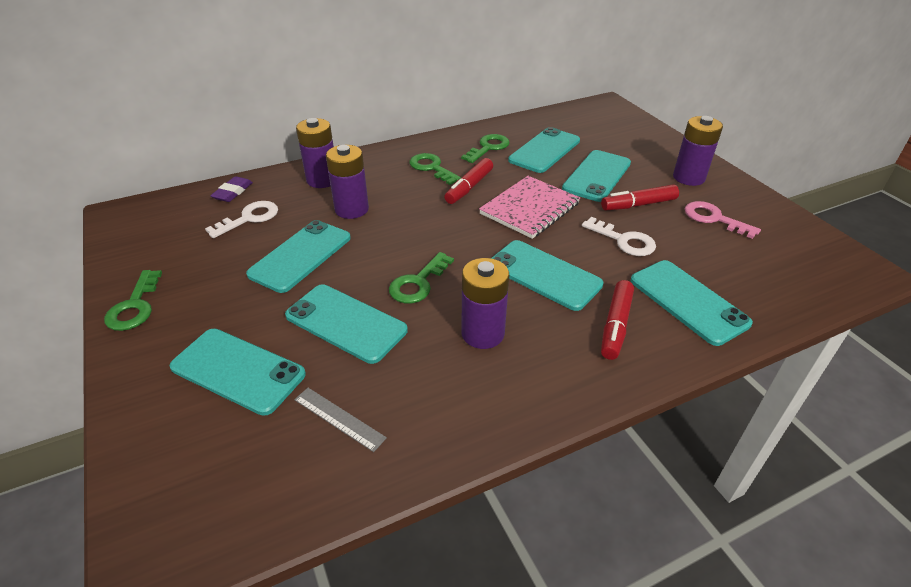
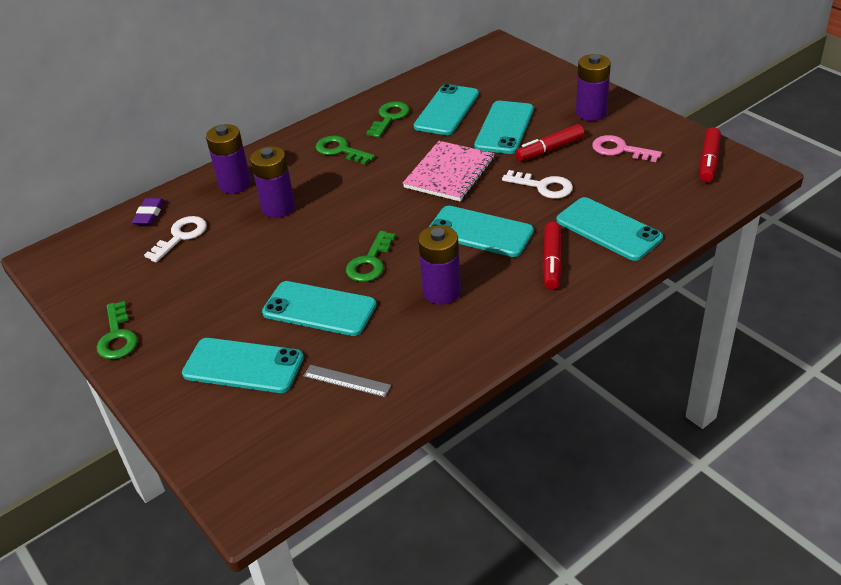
camera: 10 degrees left, 0 degrees up
turquoise phone [246,220,351,293] -> none
red marker [444,158,493,204] -> red marker moved to [700,127,721,182]

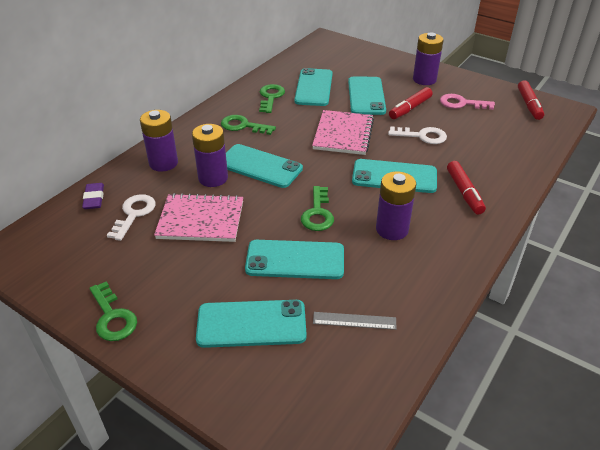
camera: 20 degrees left, 0 degrees up
turquoise phone [556,197,663,261] -> turquoise phone moved to [226,144,303,188]
none -> pink notebook [154,193,243,242]

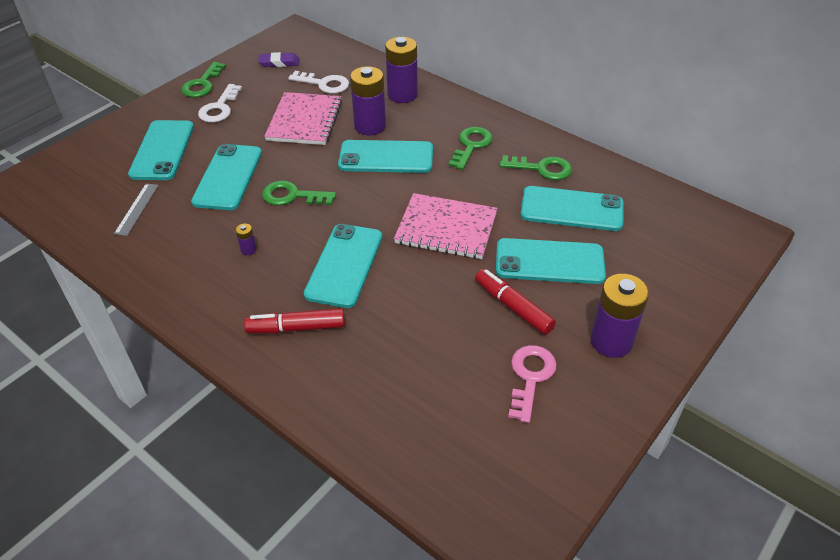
camera: 95 degrees right, 5 degrees up
purple eraser [82,183,104,209] -> purple eraser moved to [258,52,299,67]
green key [89,281,137,341] -> green key turned 45 degrees counterclockwise [181,62,226,98]
turquoise phone [226,144,303,188] -> turquoise phone turned 60 degrees clockwise [338,140,433,173]
purple battery [376,172,416,240] -> purple battery [236,223,256,255], size x0.42
white key [388,126,447,144] -> white key moved to [198,84,242,123]
red marker [518,80,544,120] -> none

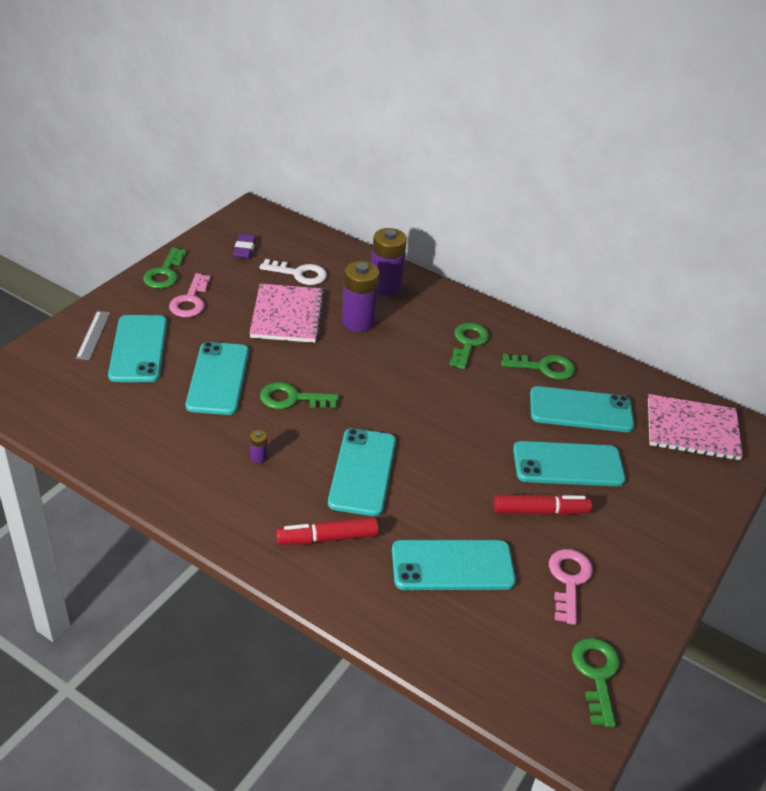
camera: 10 degrees left, 5 degrees down
grey ruler [114,184,159,236] -> grey ruler moved to [76,311,110,360]
white key [198,84,242,123] -> pink key [169,273,211,317]
purple eraser [258,52,299,67] -> purple eraser turned 75 degrees counterclockwise [233,234,256,259]
turquoise phone [338,140,433,173] -> turquoise phone moved to [392,540,516,590]
pink notebook [394,193,498,259] -> pink notebook moved to [648,394,743,460]
red marker [475,269,556,335] -> red marker turned 135 degrees clockwise [494,494,592,515]
purple battery [590,274,649,358] -> none
none -> green key [572,638,620,727]

